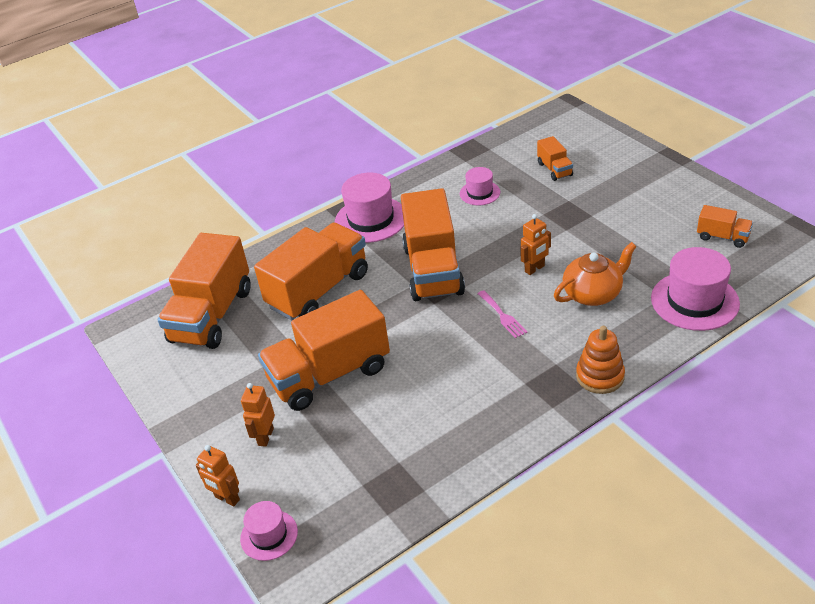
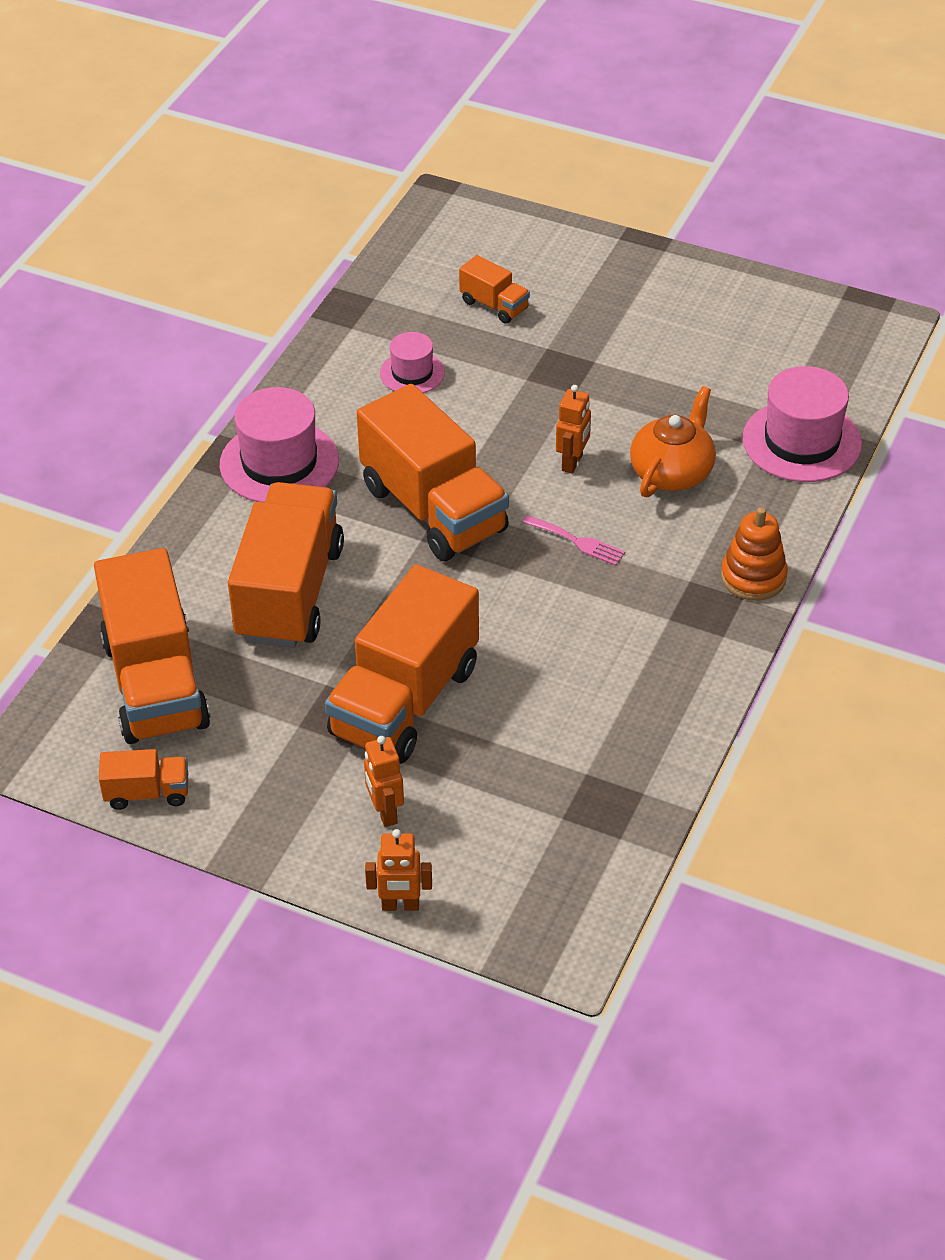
camera: 35 degrees left, 5 degrees up
pink hat [240,501,298,561] -> none
orange truck [697,205,753,248] -> orange truck moved to [99,749,188,810]

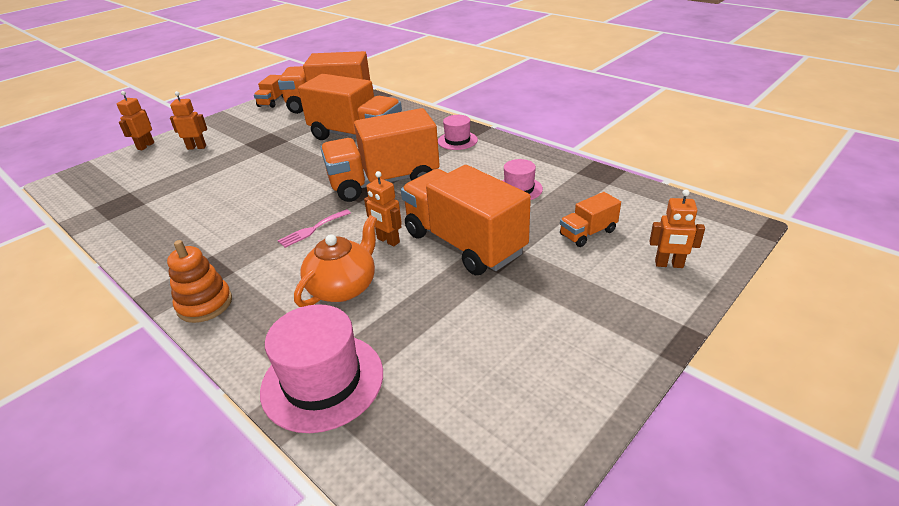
camera: 110 degrees right, 10 degrees down
pink hat [220,387,339,502] -> pink hat [438,115,478,150], size x0.57
orange truck [325,565,479,764] -> orange truck moved to [401,165,531,275]
orange teapot [630,386,716,497] -> orange teapot turned 105 degrees counterclockwise [294,215,377,307]
none -> orange robot [649,189,705,268]

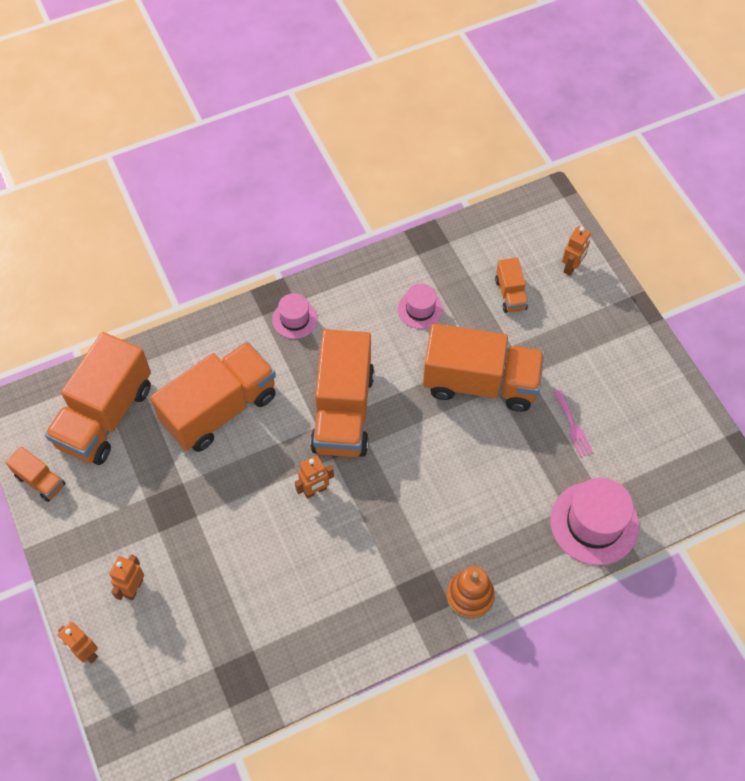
camera: 70 degrees left, 25 degrees up
pink fork [278,209,351,248] -> pink fork moved to [553,390,593,457]
orange teapot [294,215,377,307] -> none
orange robot [364,171,402,247] -> orange robot moved to [295,455,334,499]
orange truck [401,165,531,275] -> orange truck turned 150 degrees counterclockwise [423,323,544,412]

